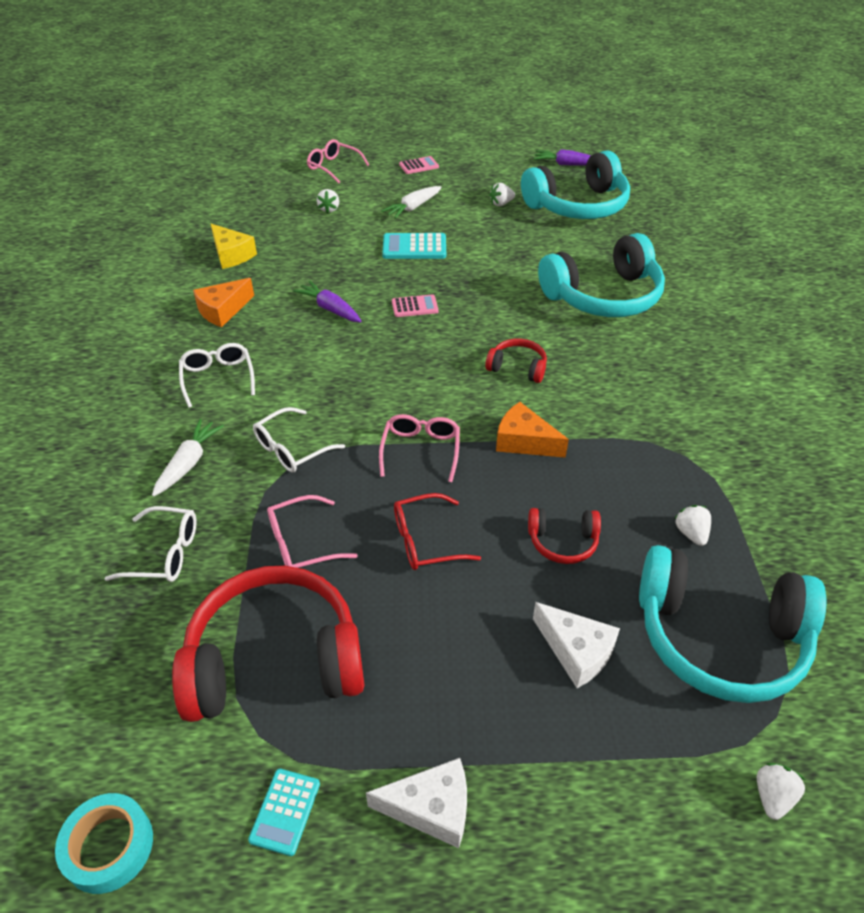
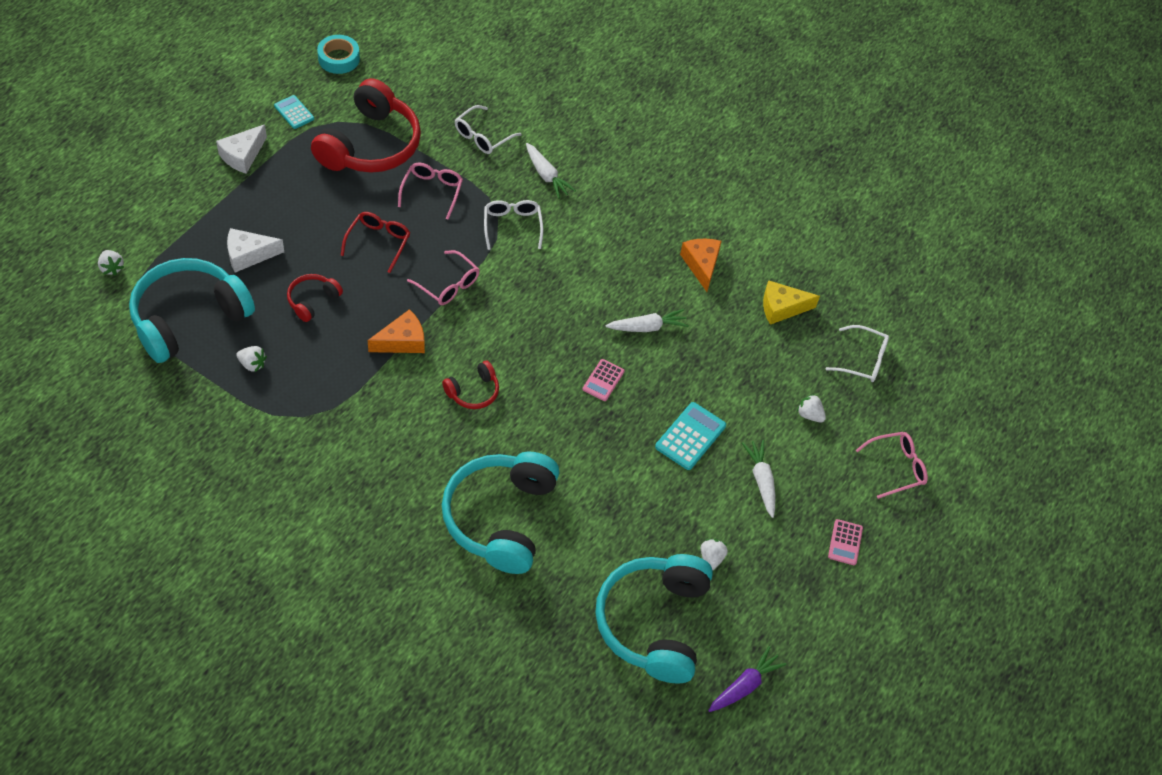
camera: 120 degrees right, 10 degrees up
white glasses [179,343,255,408] -> white glasses moved to [826,325,889,382]
purple carrot [293,281,362,323] -> white carrot [606,309,689,332]

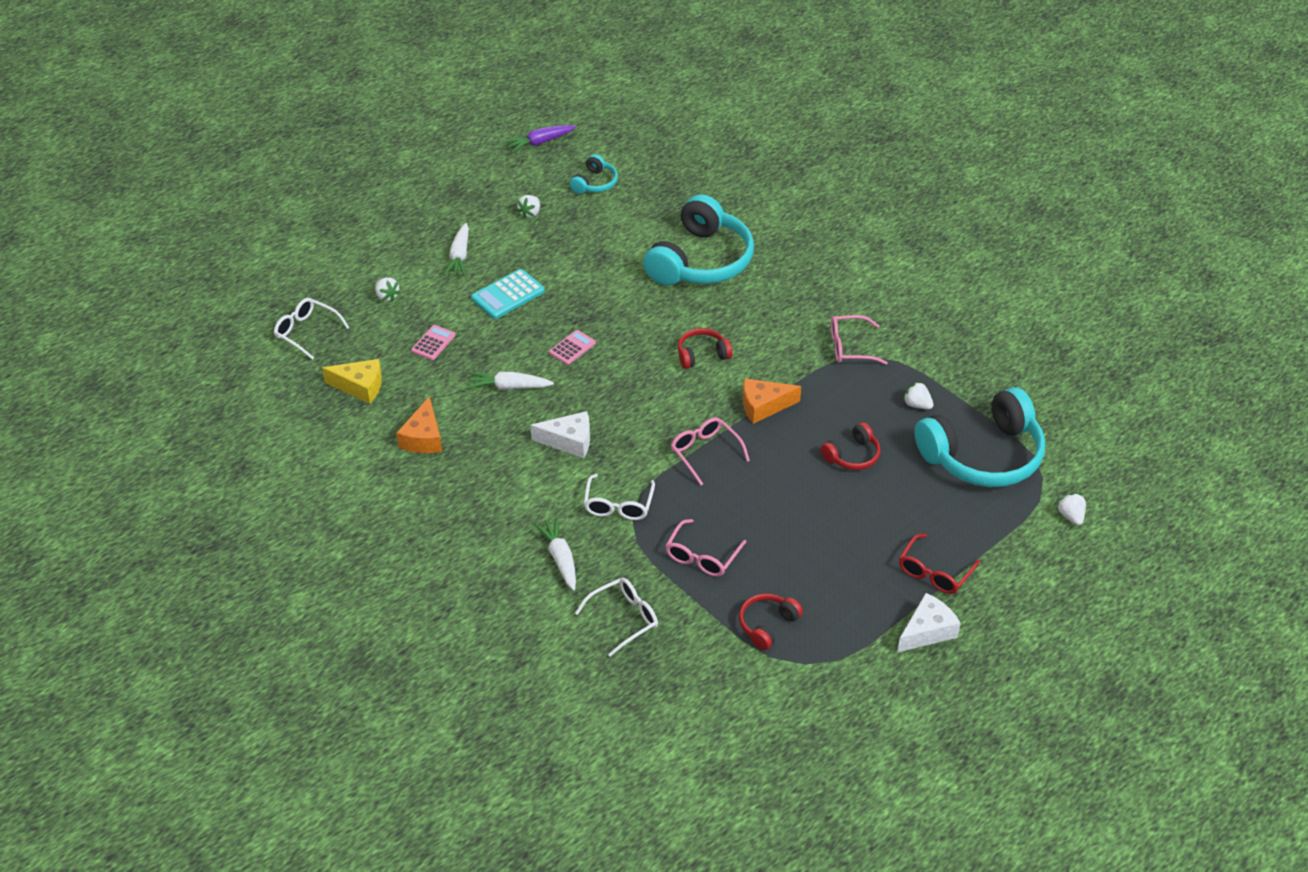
camera: 160 degrees left, 10 degrees down
white cheese [227,228,284,273] -> white cheese moved to [530,411,590,458]
turquoise calculator [274,95,314,129] -> none
red headphones [311,78,421,173] -> red headphones [739,593,803,650], size x0.46
turquoise tape [317,35,360,74] -> none
red glasses [341,212,410,273] -> red glasses moved to [899,534,980,594]
turquoise headphones [595,554,713,684] -> turquoise headphones [570,154,618,194], size x0.46
pink calculator [828,519,863,565] -> pink calculator moved to [411,325,455,360]
pink glasses [856,432,928,499] -> pink glasses moved to [831,315,888,365]

